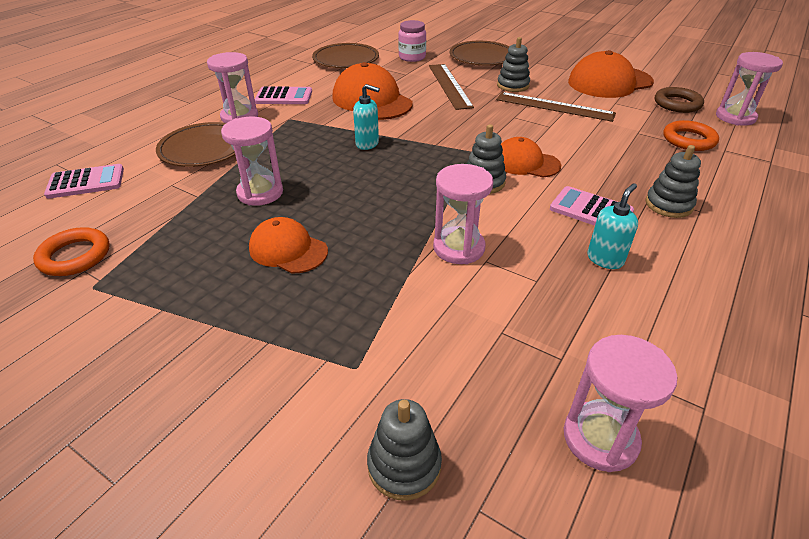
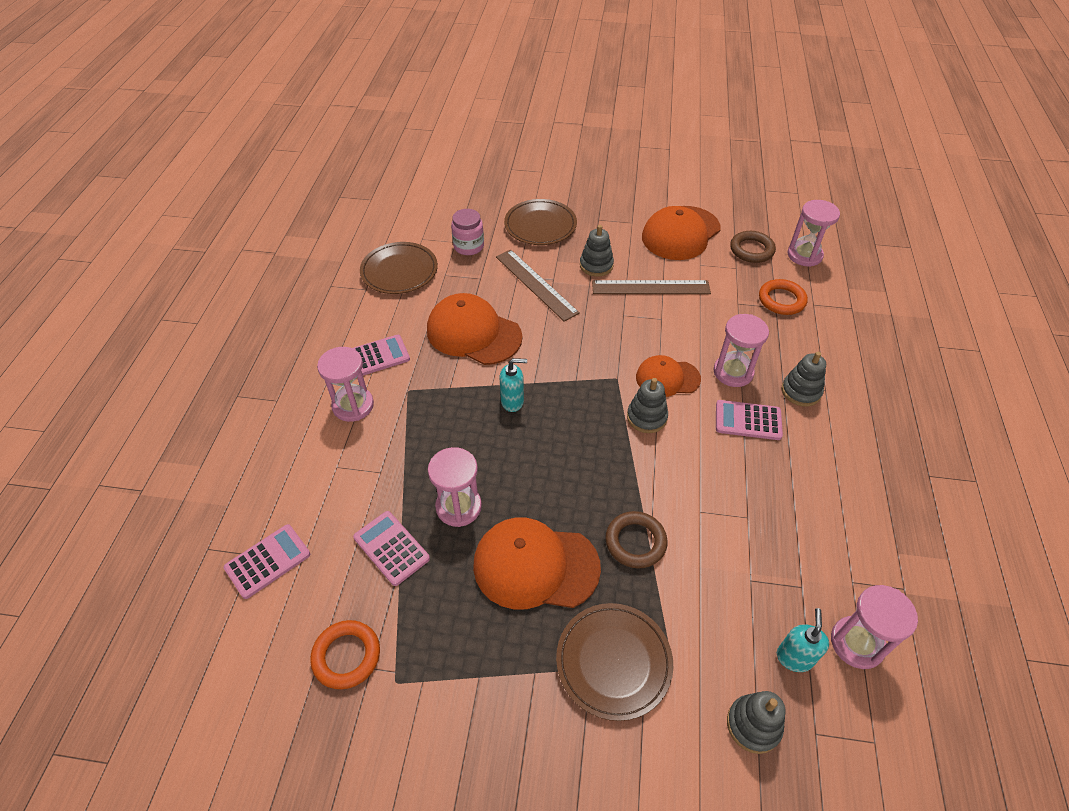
camera: 25 degrees left, 10 degrees up
brown plate [156,122,235,167] -> brown plate moved to [556,603,673,721]
orange cap [249,217,328,274] -> orange cap [473,517,601,609], size x1.63
pink hourglass [433,164,493,264] -> pink hourglass moved to [713,314,769,387]
turquoise soap dispenser [588,183,638,269] -> turquoise soap dispenser moved to [777,608,829,672]
none -> pink calculator [353,511,430,586]
none -> brown ring [605,511,668,569]

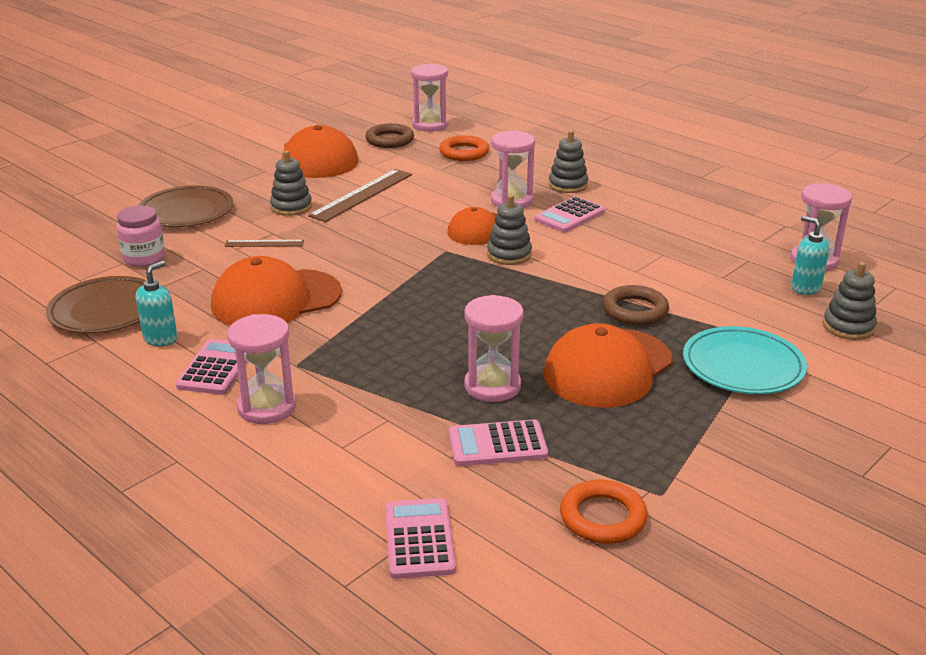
camera: 55 degrees left, 20 degrees down
brown ruler [496,250,580,322] -> brown ruler [225,240,304,247], size x0.52
turquoise soap dispenser [500,358,527,412] -> turquoise soap dispenser moved to [136,261,178,346]
brown plate [556,603,673,721] -> turquoise plate [683,326,807,394]

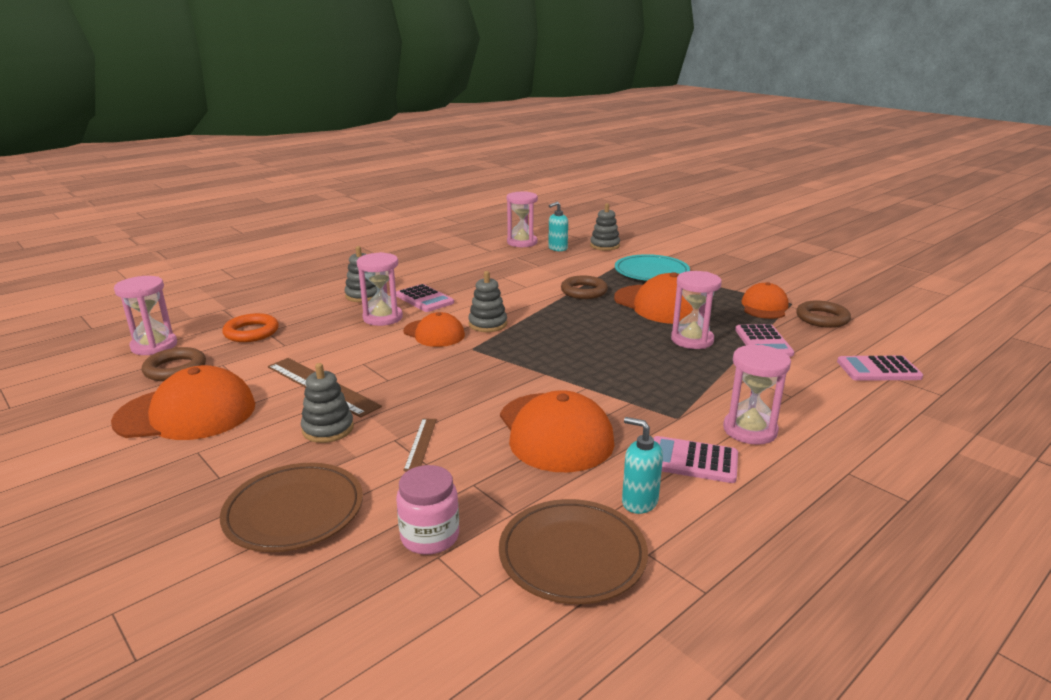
camera: 85 degrees left, 5 degrees down
orange ring [560,479,648,544] -> brown ring [796,301,851,328]
none -> orange cap [741,282,789,319]

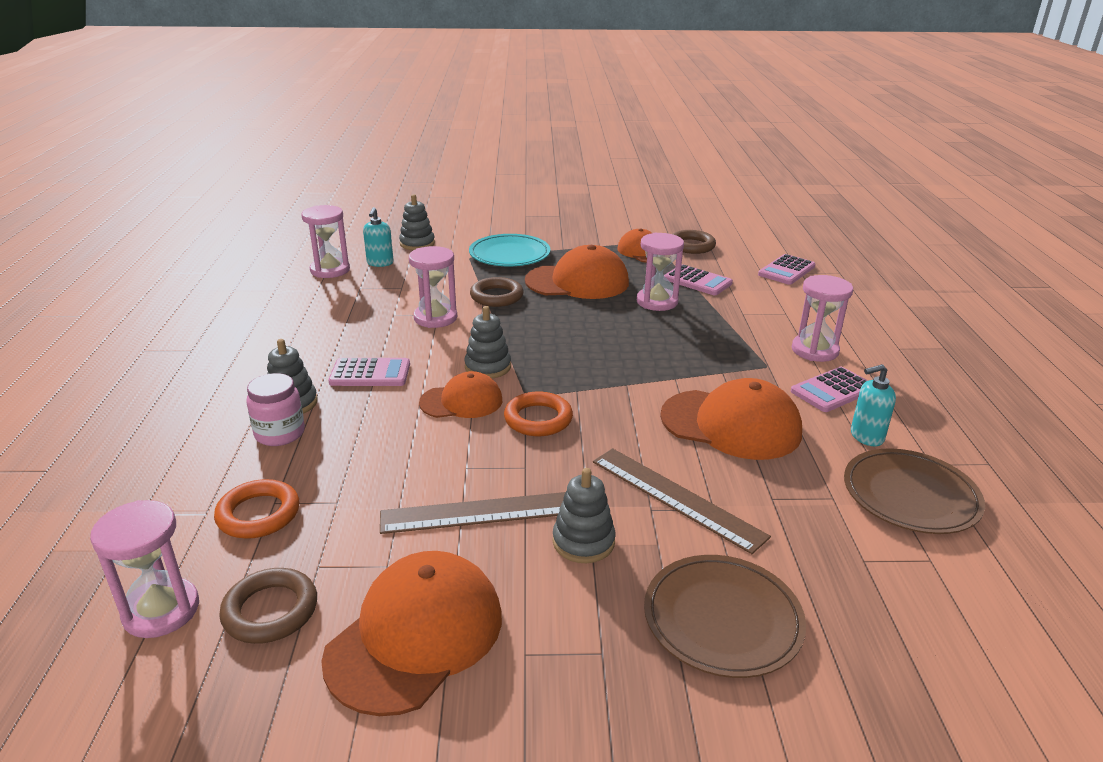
camera: 50 degrees left, 5 degrees up
pink hourglass [357,252,403,326] -> pink hourglass moved to [409,246,457,328]
pink jar [396,465,459,555] -> pink jar moved to [246,373,305,446]
brown ruler [403,418,437,471] -> brown ruler [593,448,771,554], size x1.91
none -> orange ring [504,392,573,436]

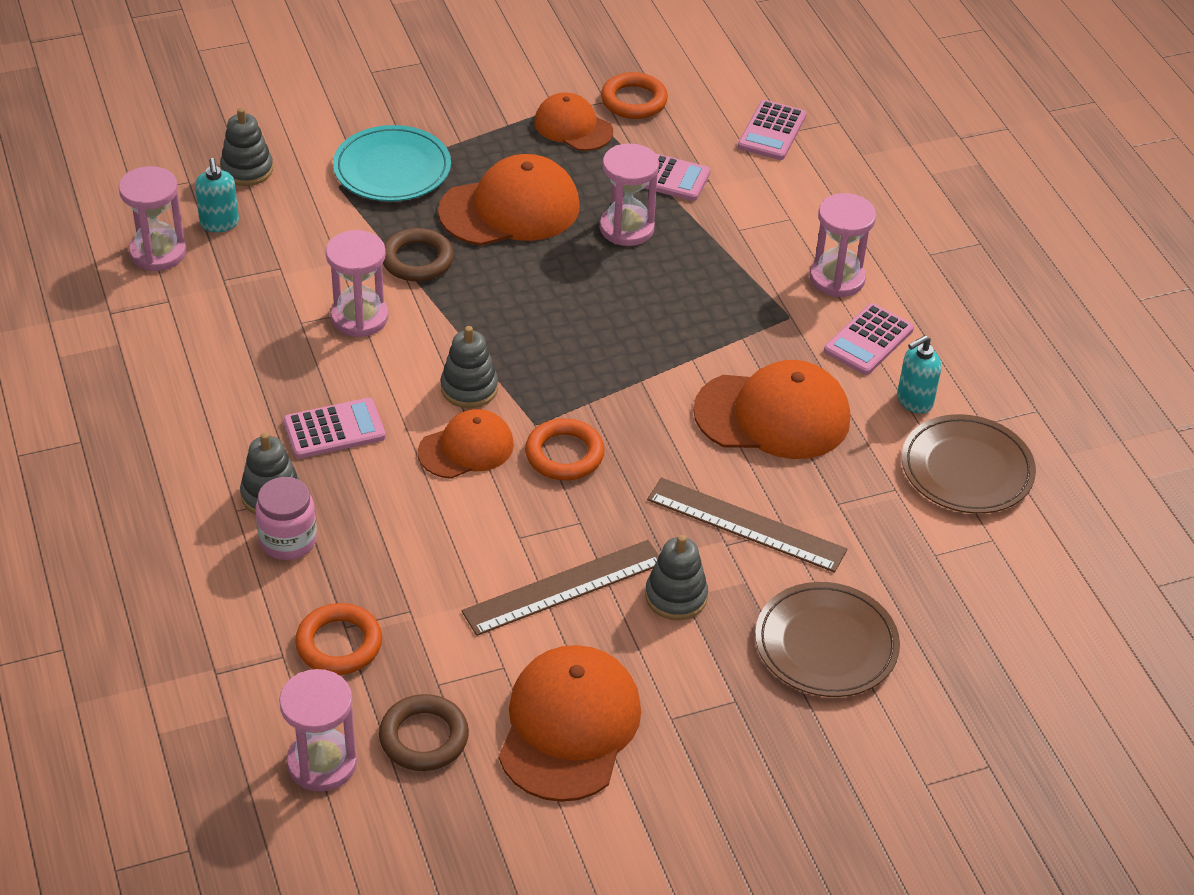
camera: 20 degrees left, 15 degrees up
brown ring [673,230,716,254] -> orange ring [601,72,668,119]

